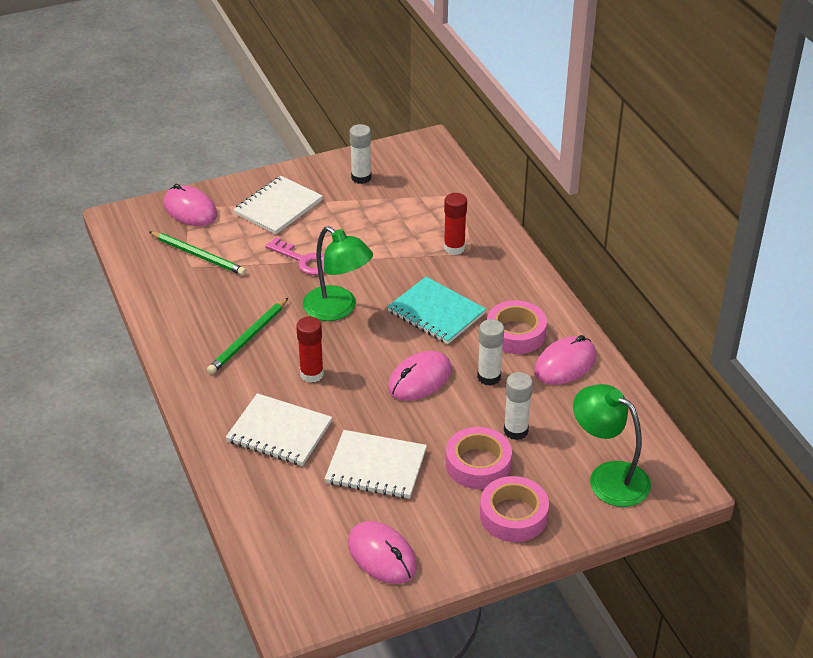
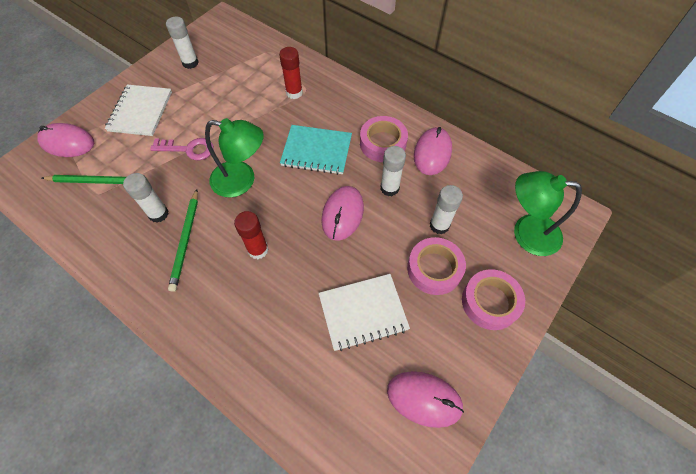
camera: 30 degrees left, 20 degrees up
white notebook [226,393,332,466] -> none
none -> white glue stick [123,173,168,223]

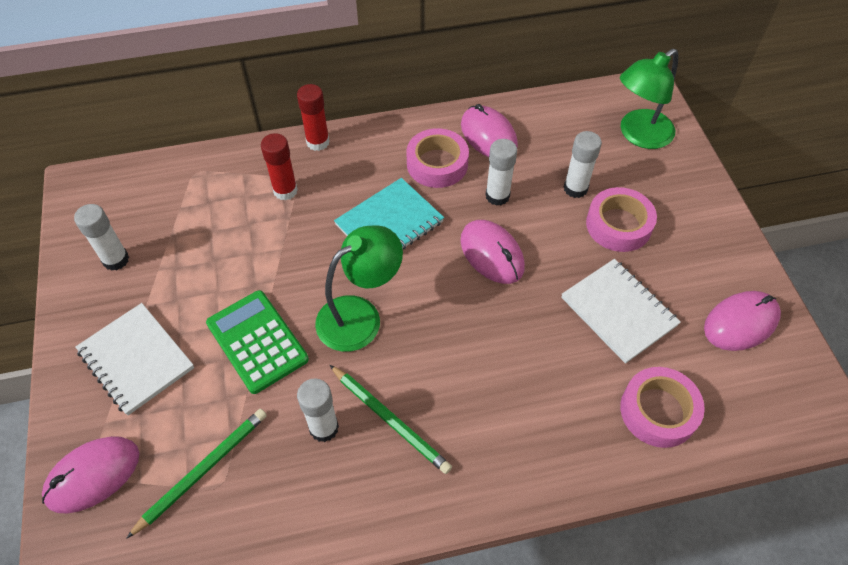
camera: 50 degrees left, 5 degrees down
pink key [150,138,214,160] -> green calculator [206,290,309,394]
red glue stick [234,211,269,259] -> red glue stick moved to [297,84,330,151]
white notebook [319,274,410,351] -> white notebook turned 60 degrees counterclockwise [561,259,681,364]
pink tape [462,269,525,330] -> pink tape moved to [620,367,705,448]

